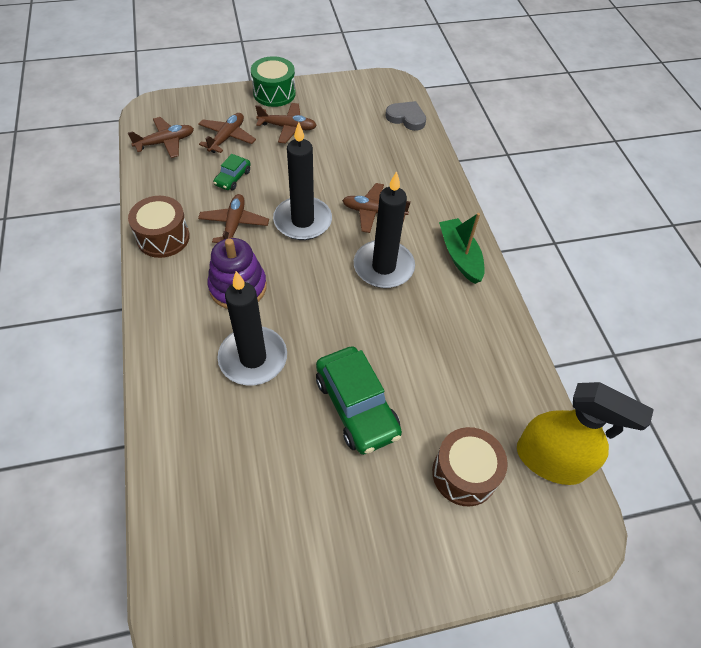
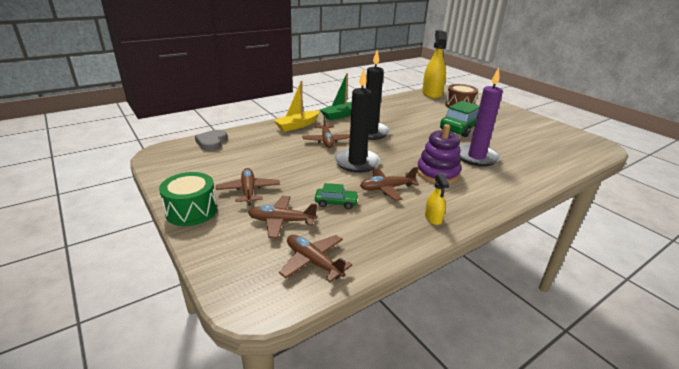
camera: 110 degrees left, 25 degrees down
brown drum [128,196,190,258] -> yellow spray bottle [425,174,450,225]
black candle [217,271,287,385] -> purple candle [459,68,503,167]
none -> yellow boat [273,81,320,132]

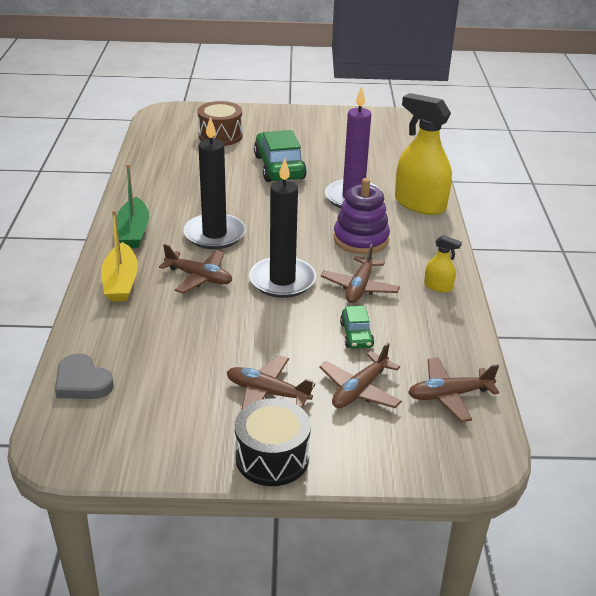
camera: 55 degrees left, 5 degrees up
green drum [159,172,217,226] -> black drum [235,398,311,486]
green car [315,183,359,209] -> green car turned 135 degrees clockwise [340,306,374,349]
yellow spray bottle [422,30,447,99] -> yellow spray bottle moved to [395,93,452,215]

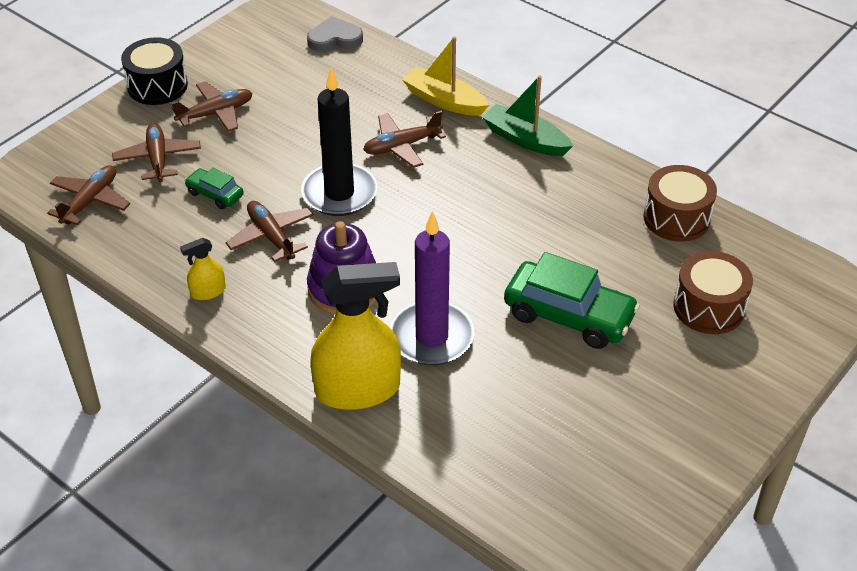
camera: 130 degrees right, 10 degrees up
black candle [183,117,246,249] -> none
none -> brown drum [643,165,717,242]

